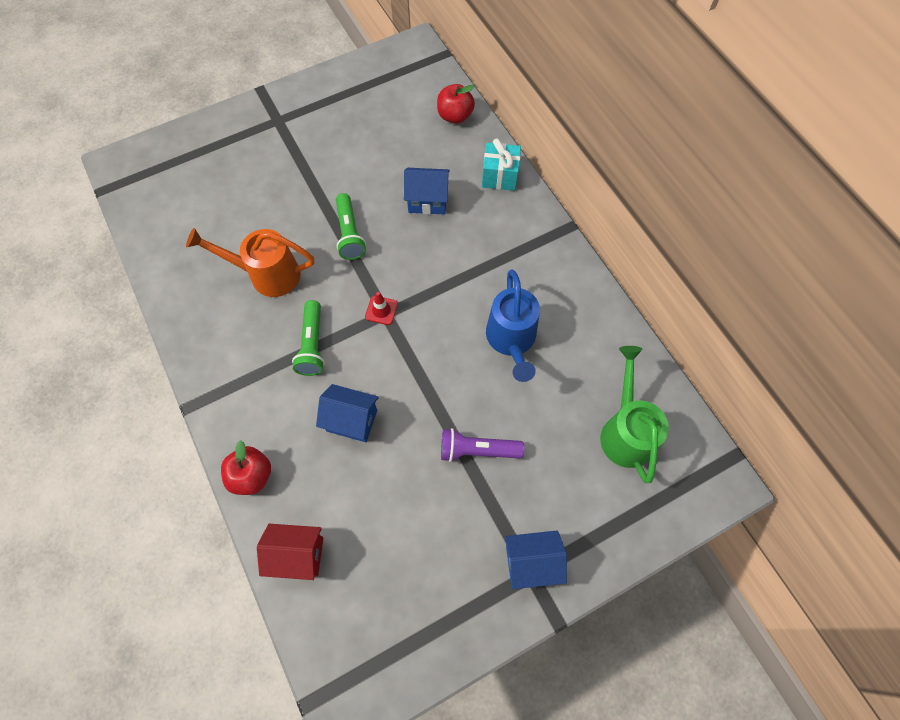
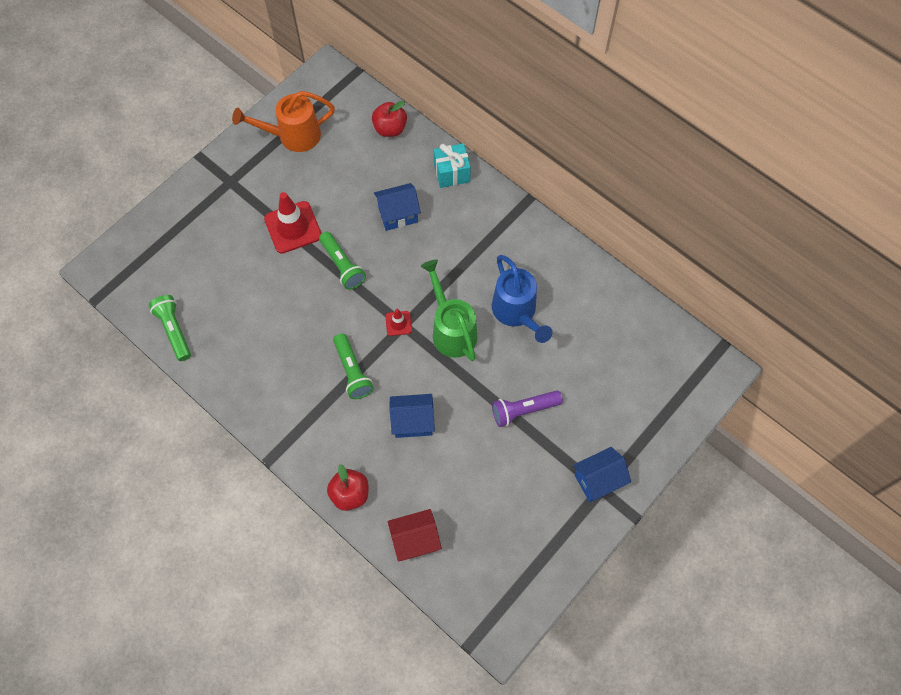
camera: 20 degrees left, 0 degrees up
orange watering can [186,228,314,297] -> orange watering can moved to [232,91,335,152]
green watering can [600,346,669,483] -> green watering can moved to [421,260,477,361]
none -> green flashlight [149,295,191,361]
none -> red traffic cone [264,192,322,253]

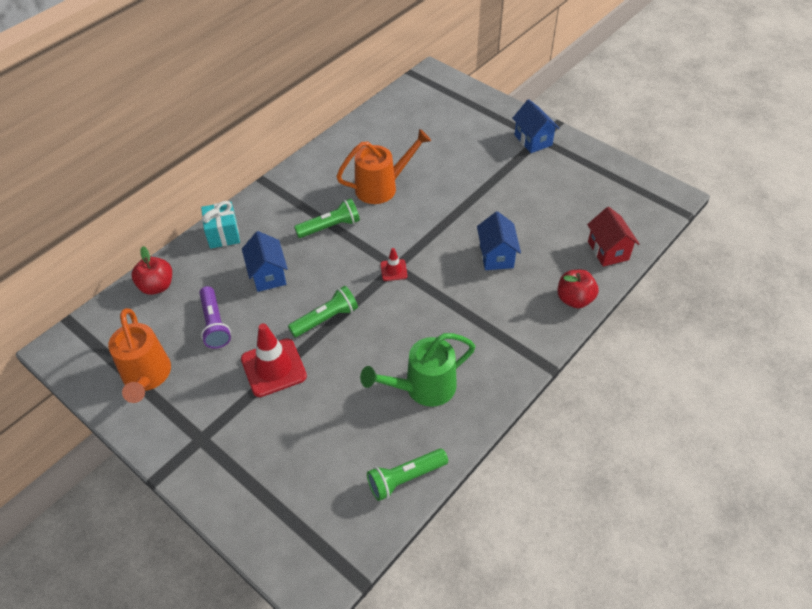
camera: 90 degrees left, 15 degrees down
green flashlight [333,333,374,399] -> green flashlight moved to [294,199,360,238]
green watering can [421,260,477,361] -> green watering can moved to [360,333,475,407]
blue watering can [492,255,552,343] -> orange watering can [336,129,431,204]
purple flashlight [492,390,563,427] -> purple flashlight moved to [199,286,231,349]

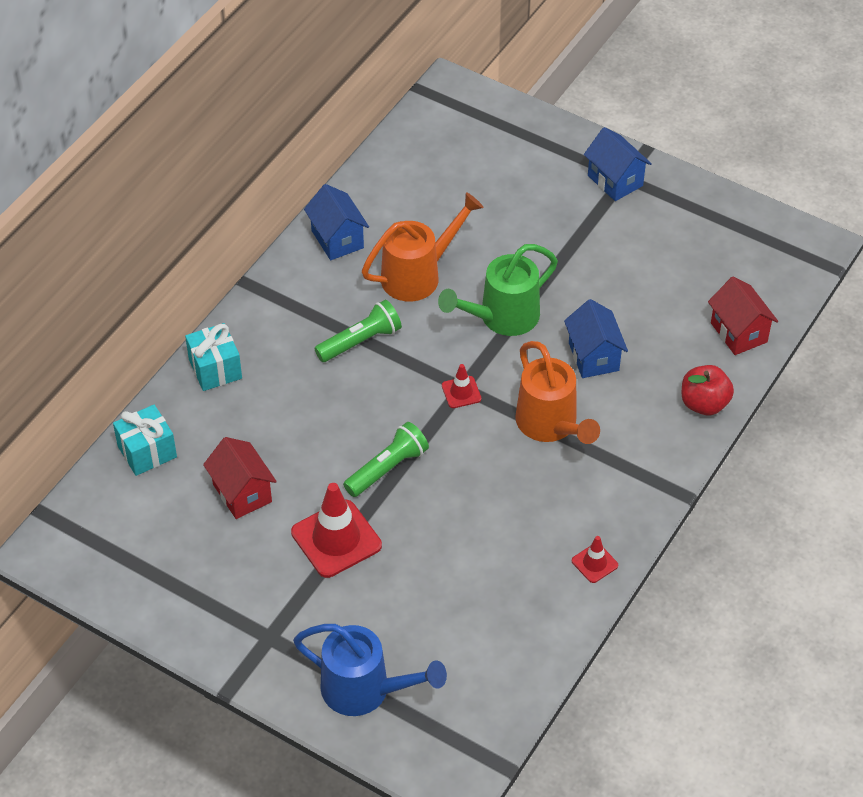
camera: 10 degrees left, 0 degrees up
orange watering can [108,308,171,403] -> orange watering can moved to [515,341,600,444]
red apple [132,246,172,295] -> turquoise gift [113,405,177,476]
purple flashlight [199,286,231,349] -> red house [203,437,277,519]
blue house [242,231,288,292] -> blue house moved to [304,184,369,260]
green watering can [360,333,475,407] -> green watering can moved to [438,244,558,336]
green flashlight [367,449,448,501] -> none
none -> blue watering can [293,624,447,716]
none -> red traffic cone [572,536,618,583]

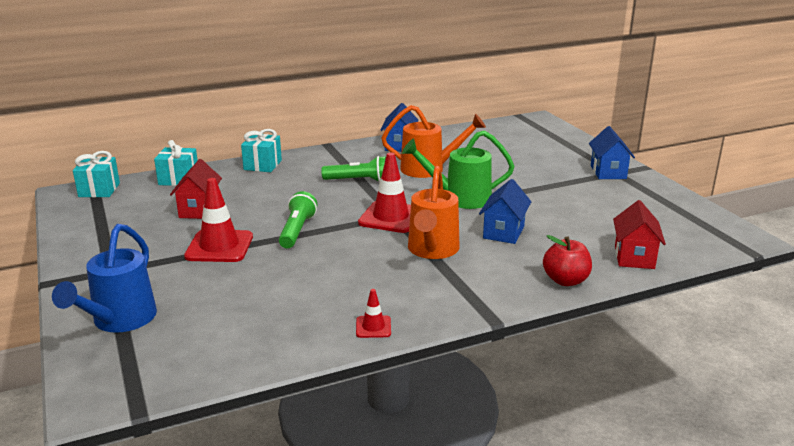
camera: 35 degrees right, 25 degrees down
blue watering can [293,624,447,716] -> blue watering can turned 45 degrees clockwise [52,224,157,333]
green flashlight [343,422,429,497] -> green flashlight turned 75 degrees counterclockwise [279,191,317,248]
red traffic cone [442,364,481,408] -> red traffic cone [358,152,411,233], size x2.00
none -> turquoise gift [73,151,120,197]

